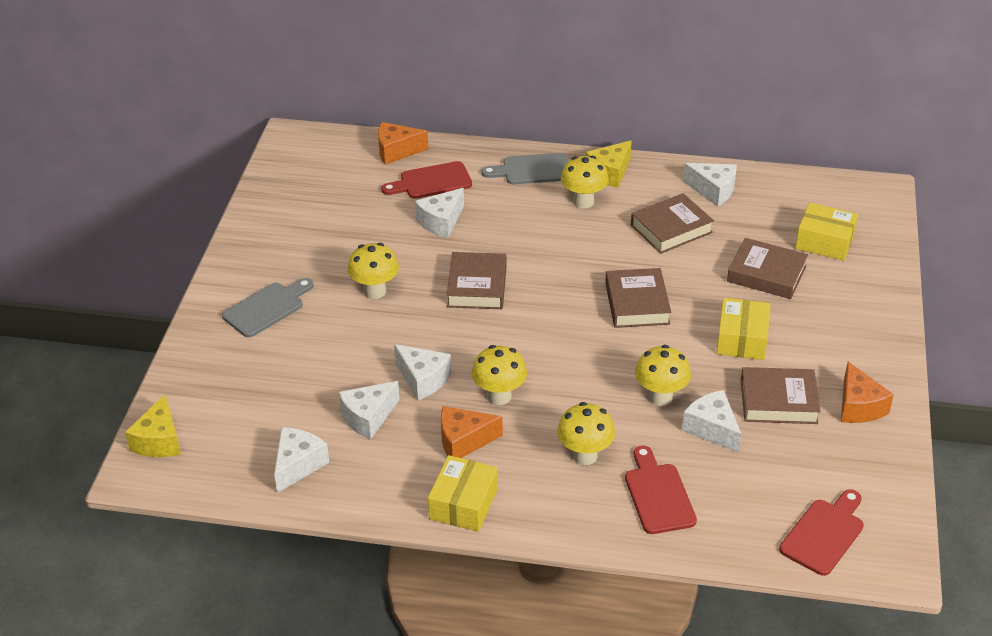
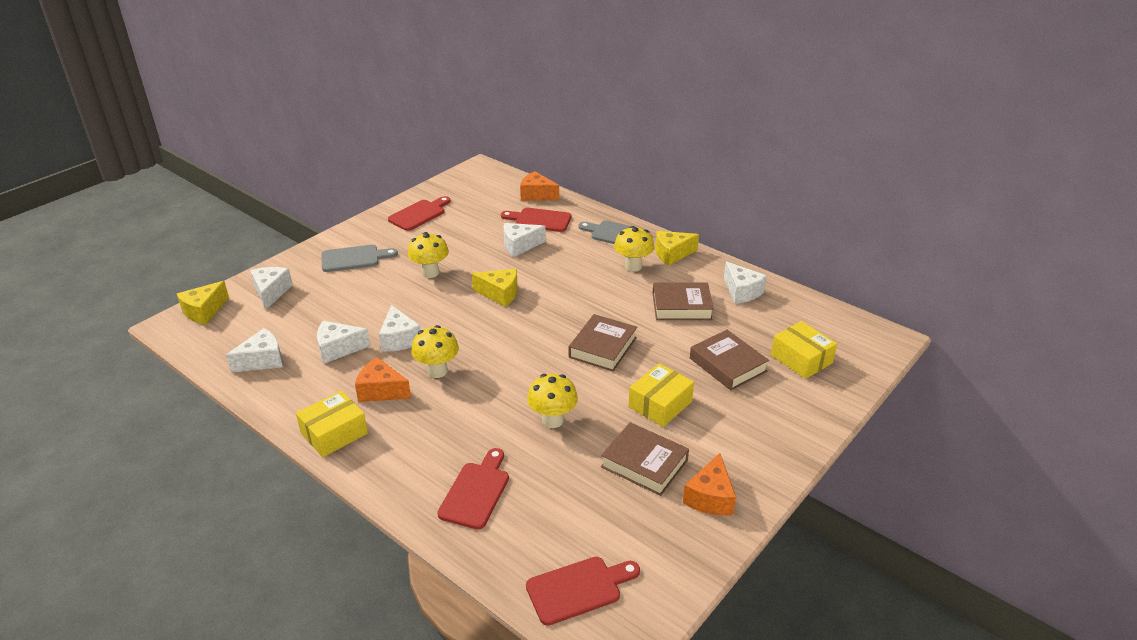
camera: 30 degrees right, 5 degrees down
brown book [447,252,507,309] -> yellow cheese [472,269,518,307]
yellow mushroom [557,402,615,465] -> none
white cheese [682,390,741,453] -> white cheese moved to [250,267,293,309]
none -> red cutting board [388,196,451,231]

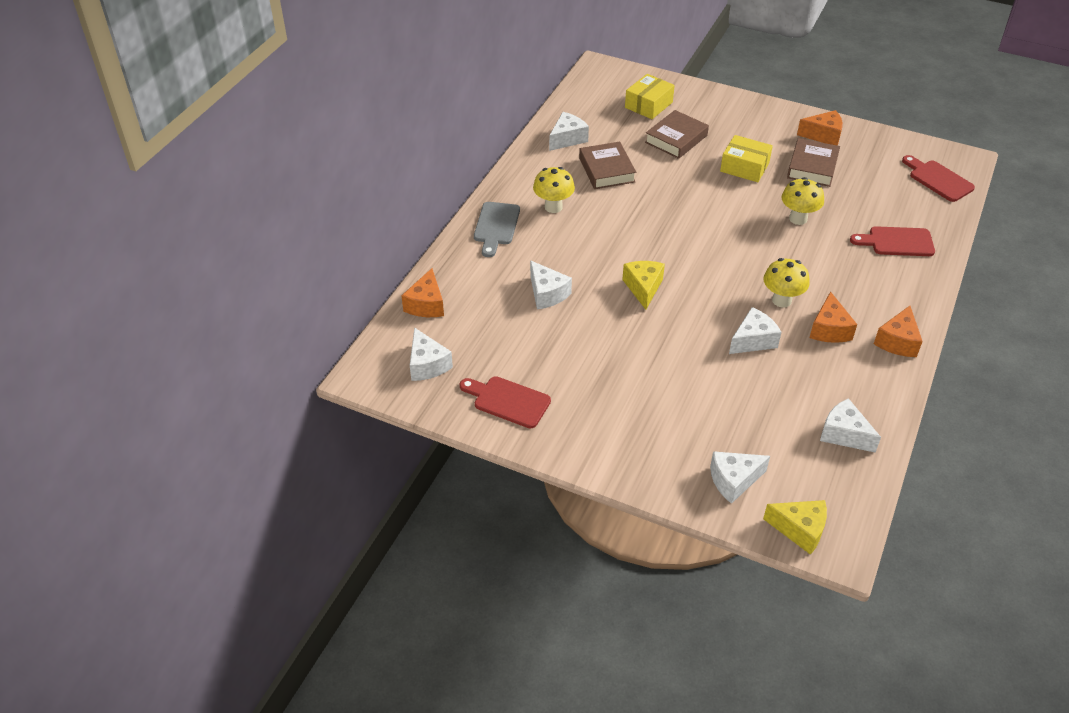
camera: 105 degrees left, 10 degrees up
yellow box [296,391,368,457] -> orange cheese [874,306,923,357]
white cheese [317,321,370,364] -> white cheese moved to [410,327,453,381]
grey cutting board [321,245,398,272] -> none
yellow mushroom [408,232,449,278] -> none
red cutting board [501,208,572,232] -> none
brown book [569,314,637,371] -> none
yellow cheese [655,231,699,266] -> none

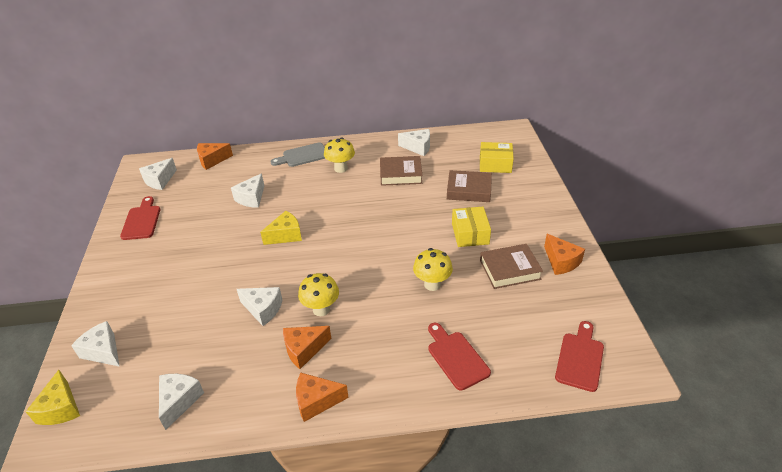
camera: 60 degrees right, 5 degrees down
brown book [579,142,636,189] -> brown book turned 45 degrees clockwise [380,156,422,186]

